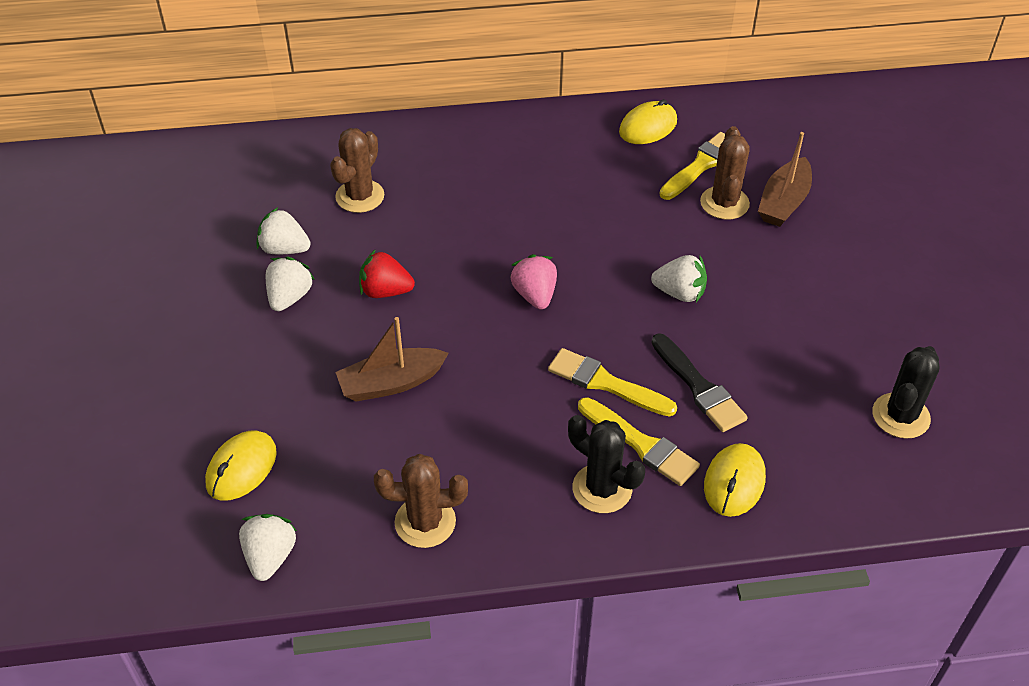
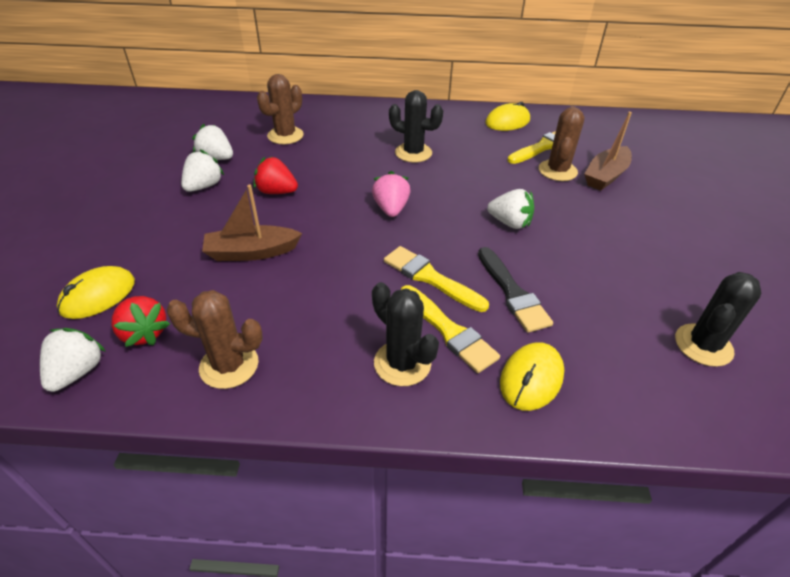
camera: 10 degrees right, 5 degrees down
none -> red strawberry [111,296,170,347]
none -> black cactus [389,90,443,163]

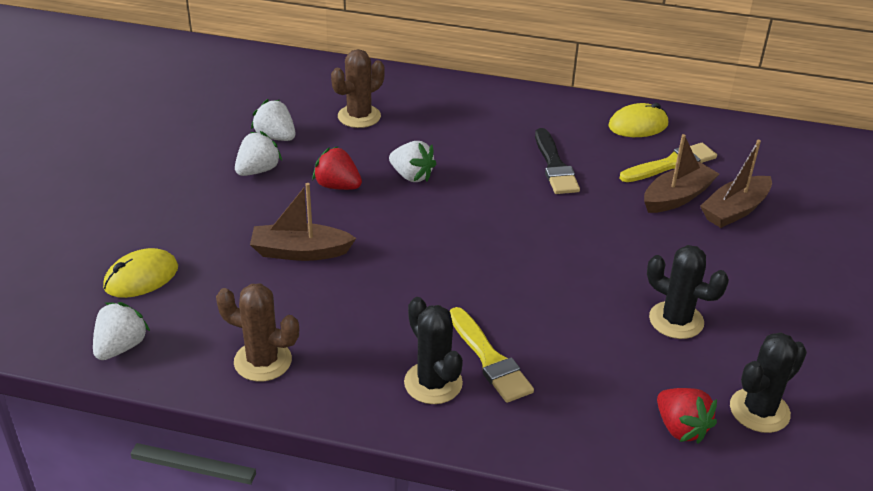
camera: 10 degrees right, 5 degrees down
red strawberry [111,296,170,347] -> red strawberry moved to [657,388,717,444]
pink strawberry [372,171,411,217] -> none
yellow brush [384,246,489,312] -> none
black cactus [389,90,443,163] -> black cactus moved to [647,245,729,339]
black brush [478,247,553,333] -> black brush moved to [535,128,580,194]
white strawberry [487,189,534,229] -> white strawberry moved to [389,141,436,182]
yellow mouse [500,342,564,411] -> none
brown cactus [539,106,584,181] -> brown boat [644,134,719,213]

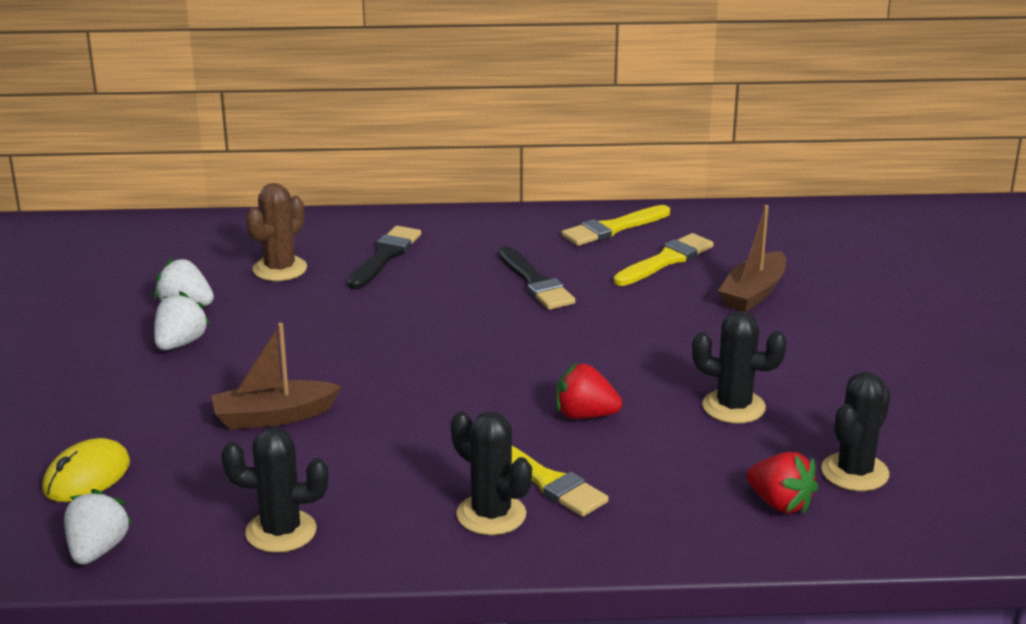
camera: 15 degrees left, 10 degrees down
brown cactus [216,284,299,382] -> black cactus [221,427,329,553]
red strawberry [312,147,362,190] -> red strawberry moved to [556,363,622,419]
white strawberry [389,141,436,182] -> none
yellow mouse [608,103,668,137] -> yellow brush [562,205,670,246]
brown boat [644,134,719,213] -> none
none -> black brush [348,226,421,289]

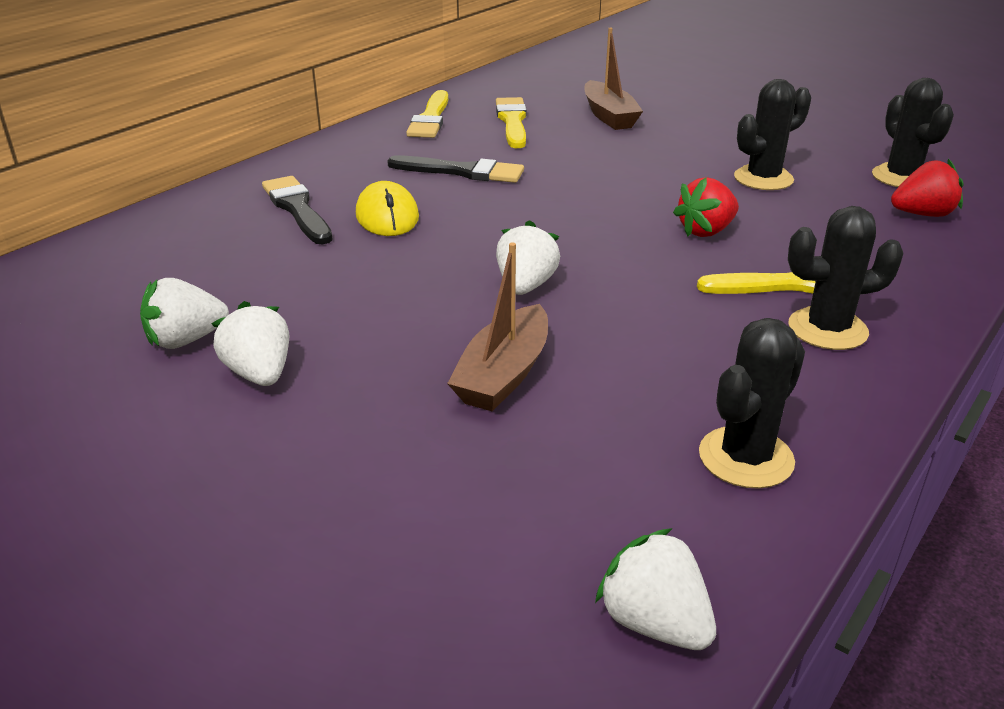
camera: 50 degrees left, 5 degrees up
yellow mouse [42,438,130,502] -> yellow mouse moved to [356,181,419,236]
brown cactus [246,183,307,281] -> none
none -> white strawberry [496,220,560,295]

